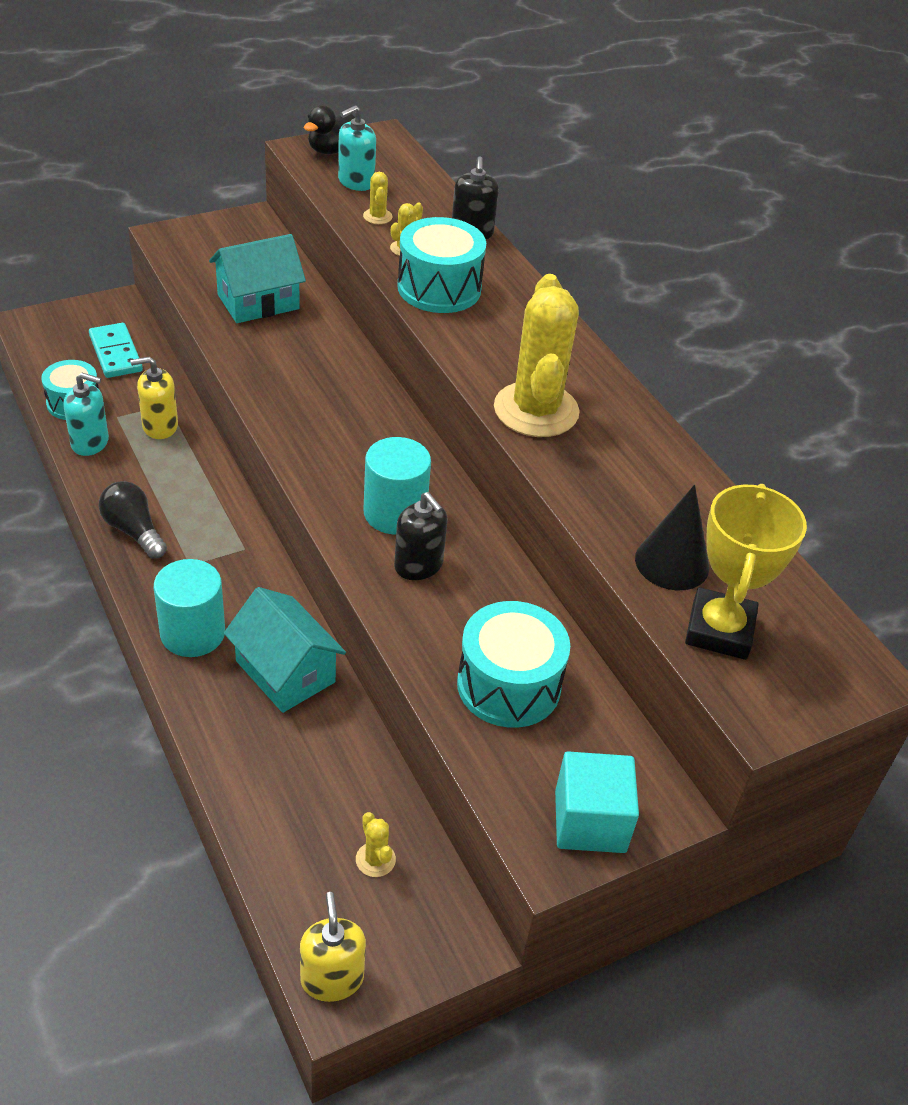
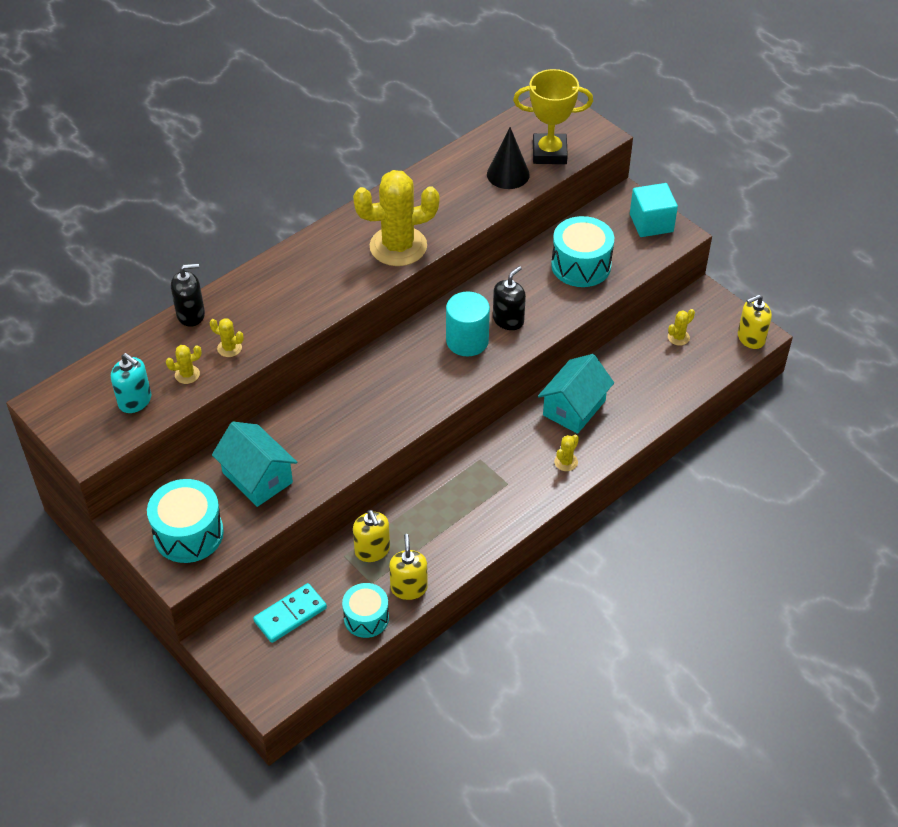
camera: 100 degrees left, 5 degrees up
turquoise soap dispenser [63,373,109,456] -> yellow soap dispenser [389,534,428,600]
black light bulb [98,481,167,559] -> none
turquoise cylinder [154,559,225,657] -> yellow cactus [554,435,579,471]
black duck [304,105,355,154] -> none
turquoise drum [397,217,486,313] -> turquoise drum moved to [147,479,224,563]

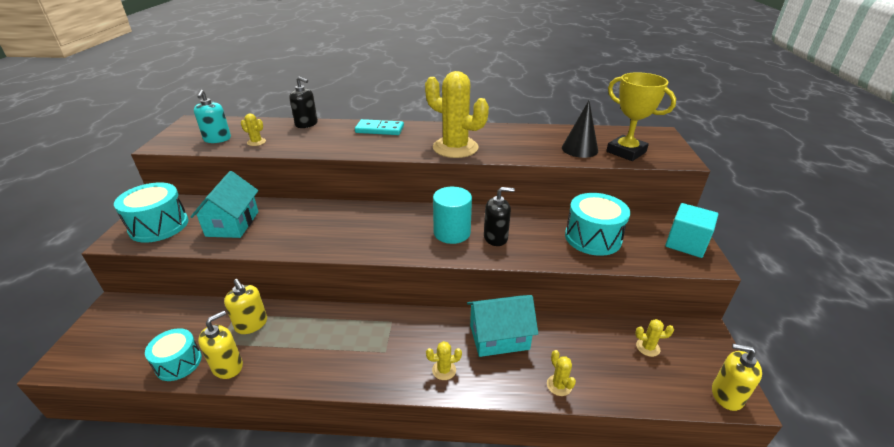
camera: 45 degrees right, 15 degrees down
yellow cactus [210,318,244,357] -> yellow cactus moved to [547,350,576,396]
turquoise domino [253,583,327,643] -> turquoise domino moved to [355,119,404,135]
yellow soap dispenser [353,510,390,562] -> yellow soap dispenser turned 60 degrees counterclockwise [224,279,267,334]

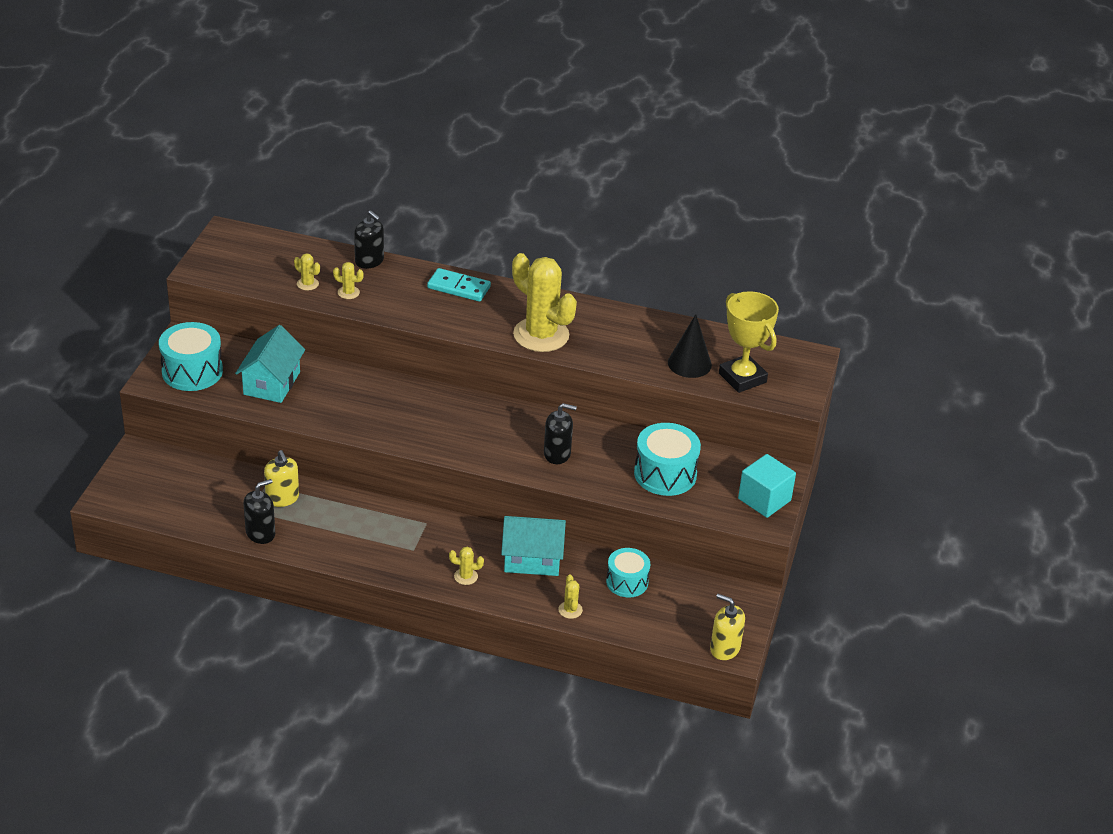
camera: 10 degrees right, 5 degrees up
turquoise drum [145,328,202,381] -> turquoise drum moved to [606,548,650,598]
turquoise soap dispenser [194,90,231,143] -> none
yellow soap dispenser [198,311,243,379] -> black soap dispenser [243,479,275,544]
turquoise cylinder [433,187,472,244] -> none
yellow cactus [635,319,674,357] -> yellow cactus moved to [333,262,364,299]

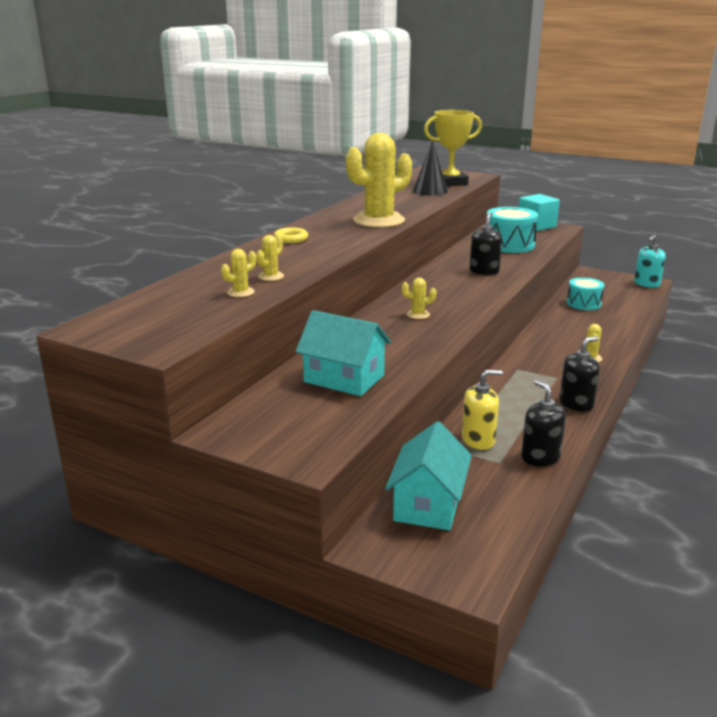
camera: 75 degrees left, 15 degrees down
turquoise drum [159,322,223,391] -> none
black soap dispenser [354,210,384,269] -> black soap dispenser moved to [559,336,600,411]
turquoise domino [427,268,491,302] -> yellow ring [274,227,308,243]
turquoise house [501,516,566,576] -> turquoise house moved to [385,421,472,530]
yellow cactus [558,574,583,619] -> yellow cactus moved to [402,278,436,319]
yellow soap dispenser [710,594,745,660] -> turquoise soap dispenser [634,235,666,288]

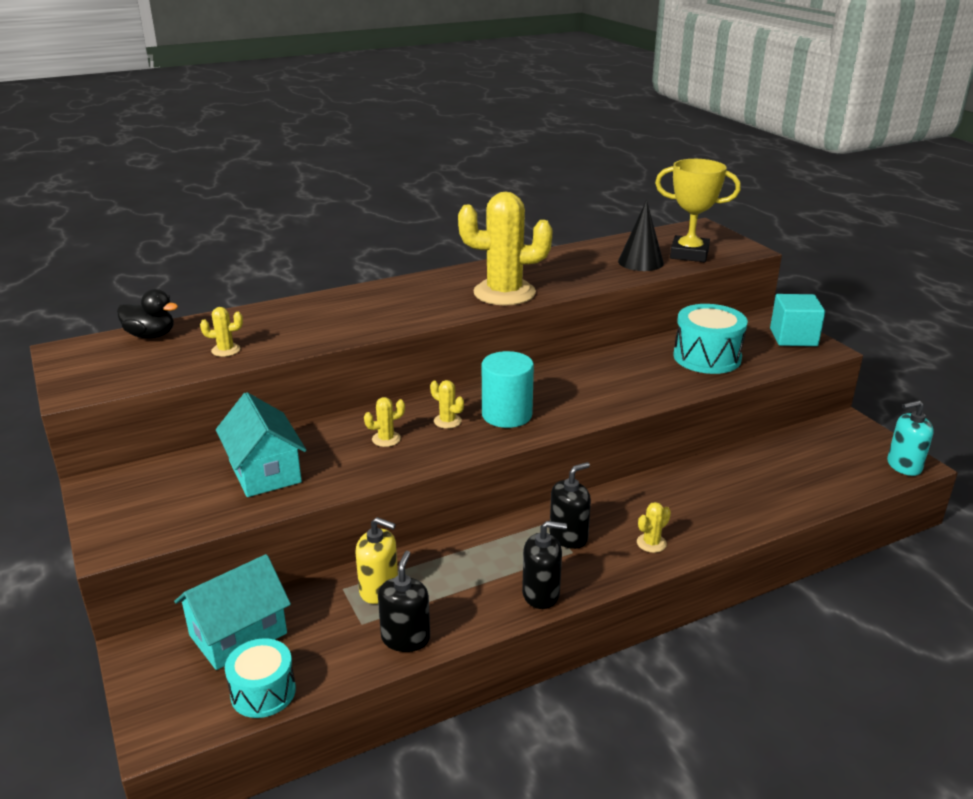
camera: 35 degrees right, 5 degrees up
yellow cactus [256,235,284,281] -> yellow cactus moved to [364,397,405,447]
yellow ring [274,227,308,243] -> none
black soap dispenser [470,212,502,275] -> black soap dispenser moved to [549,462,591,549]
turquoise drum [567,277,604,310] -> turquoise drum moved to [225,638,296,718]
none -> black duck [117,289,178,339]
none -> turquoise cylinder [482,351,534,428]

